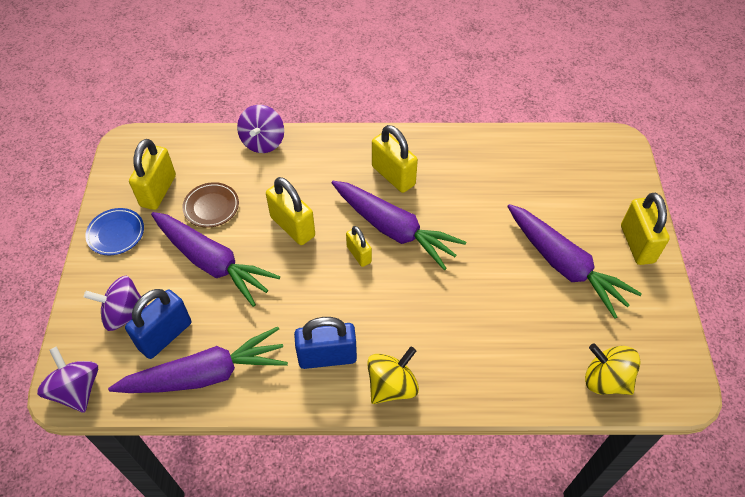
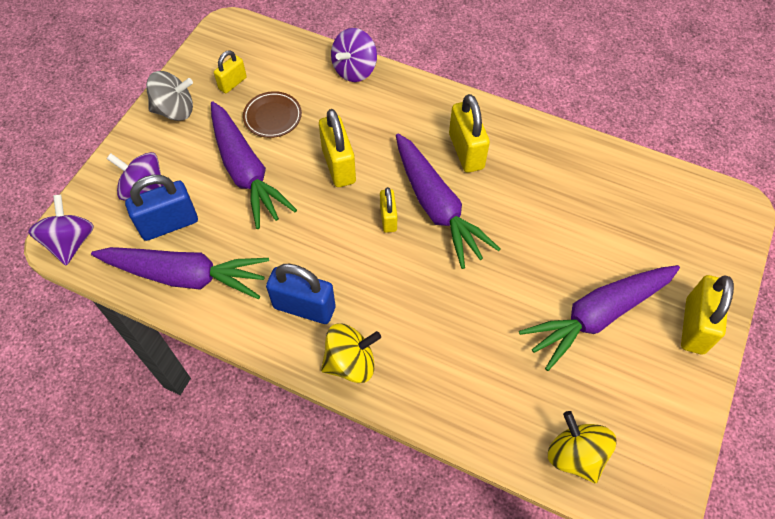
camera: 25 degrees right, 5 degrees up
blue plate [85,208,144,255] -> grey spinning top [146,71,193,121]
yellow padlock [129,139,176,210] -> yellow padlock [214,50,247,93], size x0.59
purple carrot [507,204,642,319] -> purple carrot turned 75 degrees clockwise [519,265,680,371]

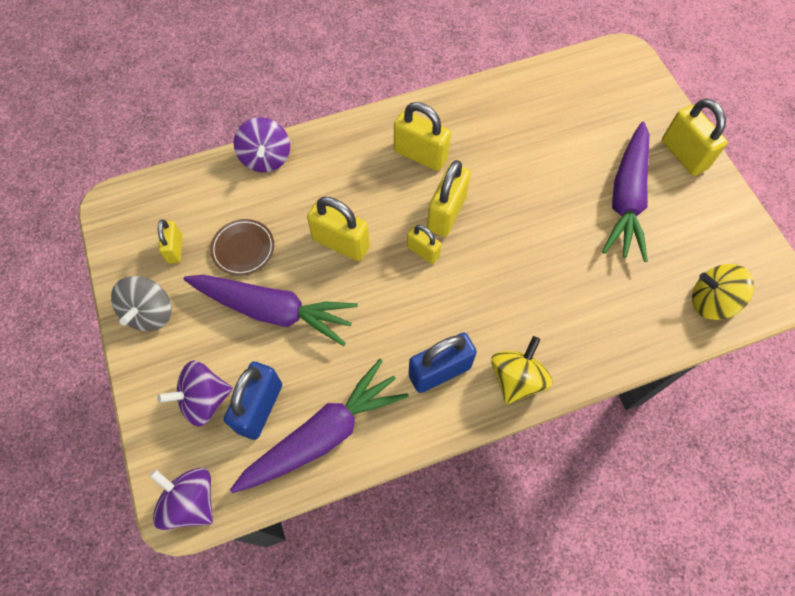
camera: 45 degrees left, 5 degrees up
grey spinning top [146,71,193,121] -> grey spinning top turned 150 degrees clockwise [111,276,172,331]
purple carrot [396,133,500,269] -> yellow padlock [427,160,471,237]

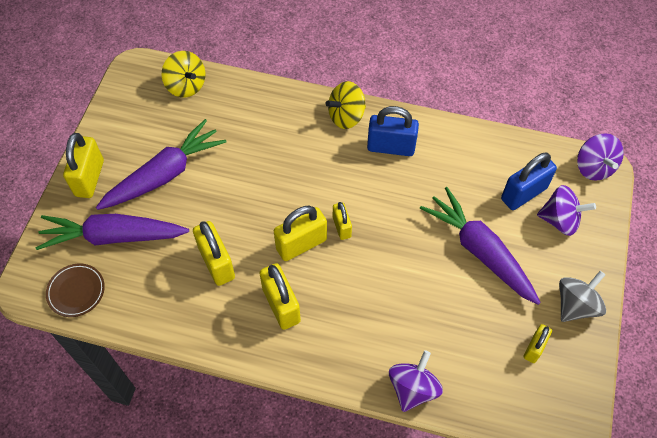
camera: 145 degrees left, 5 degrees down
brown plate [210,219,274,276] -> brown plate moved to [46,264,105,317]
purple carrot [230,359,409,493] -> purple carrot moved to [36,214,189,250]
yellow padlock [307,197,370,261] -> yellow padlock moved to [193,221,235,286]

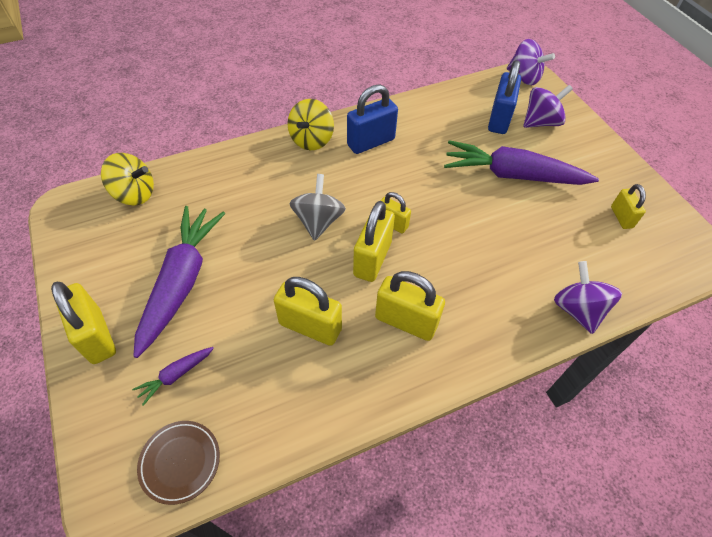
camera: 40 degrees left, 5 degrees down
purple carrot [36,214,189,250] -> purple carrot [132,347,214,406], size x0.43
grey spinning top [559,271,606,322] -> grey spinning top moved to [290,174,346,241]

